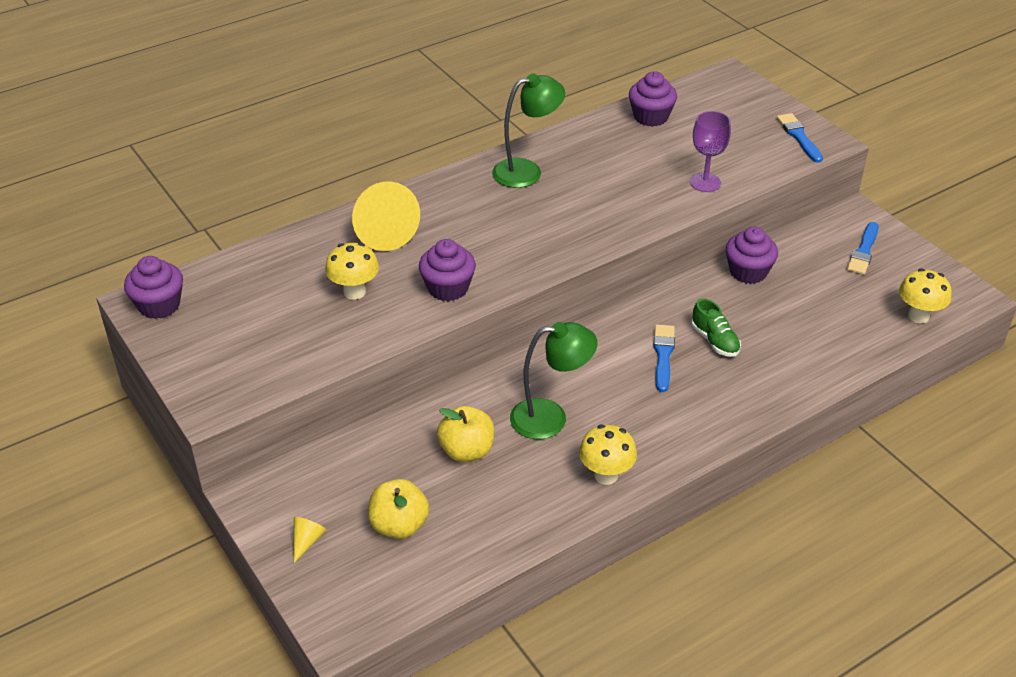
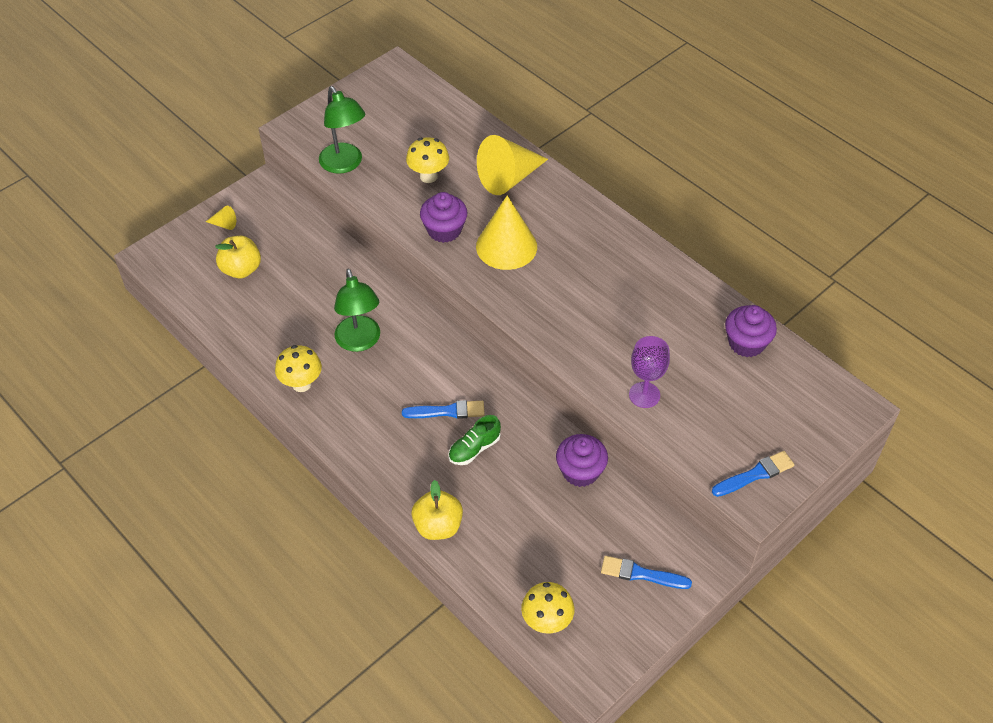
camera: 80 degrees right, 10 degrees up
purple cupcake [124,256,183,319] -> none
yellow apple [437,406,494,462] -> yellow apple moved to [411,480,463,540]
green lamp [492,73,565,188] -> green lamp moved to [319,86,365,174]
none -> yellow cone [476,195,537,270]

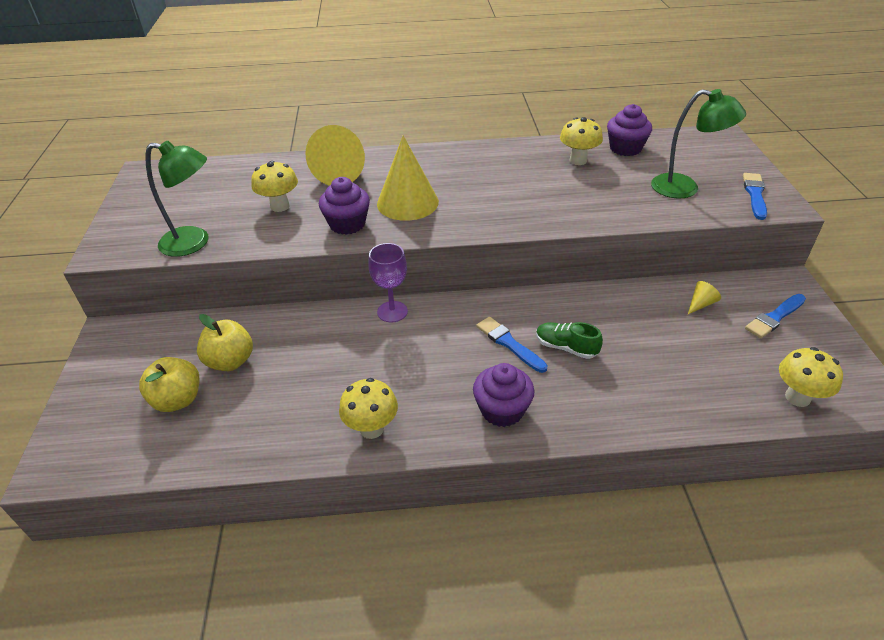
camera: 50 degrees left, 10 degrees down
yellow cone [206,206,236,230] -> yellow cone moved to [688,281,721,314]
green lamp [334,269,380,352] -> green lamp moved to [651,89,746,198]
blue brush [402,400,485,419] -> blue brush turned 75 degrees counterclockwise [476,317,548,373]
yellow apple [411,480,463,540] -> yellow apple moved to [197,314,253,371]
green shoe [448,415,501,465] -> green shoe turned 120 degrees clockwise [536,322,603,359]
purple cupcake [556,434,608,487] -> purple cupcake moved to [473,363,535,427]
purple goblet [629,336,670,408] -> purple goblet moved to [368,243,408,322]
none -> yellow mushroom [560,117,603,165]

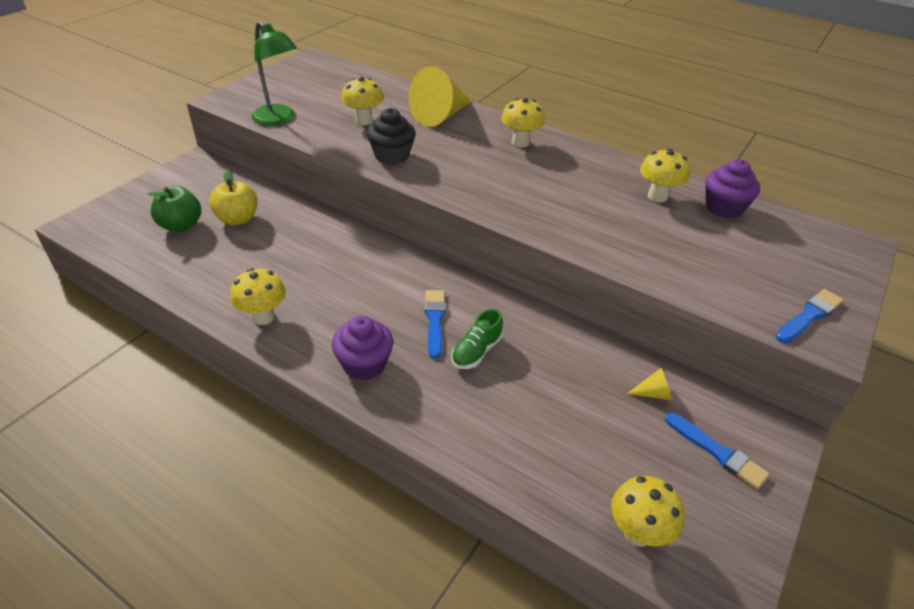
camera: 35 degrees right, 0 degrees up
yellow apple [139,357,200,412] -> green apple [147,186,201,232]
purple cupcake [319,177,370,235] -> black cupcake [367,108,416,165]
purple goblet [368,243,408,322] -> none
yellow cone [377,136,439,221] -> none
green shoe [536,322,603,359] -> green shoe turned 120 degrees counterclockwise [451,309,503,369]
green lamp [651,89,746,198] -> none
blue brush [745,294,806,338] -> blue brush turned 135 degrees counterclockwise [665,413,770,489]
none -> yellow mushroom [501,98,545,147]

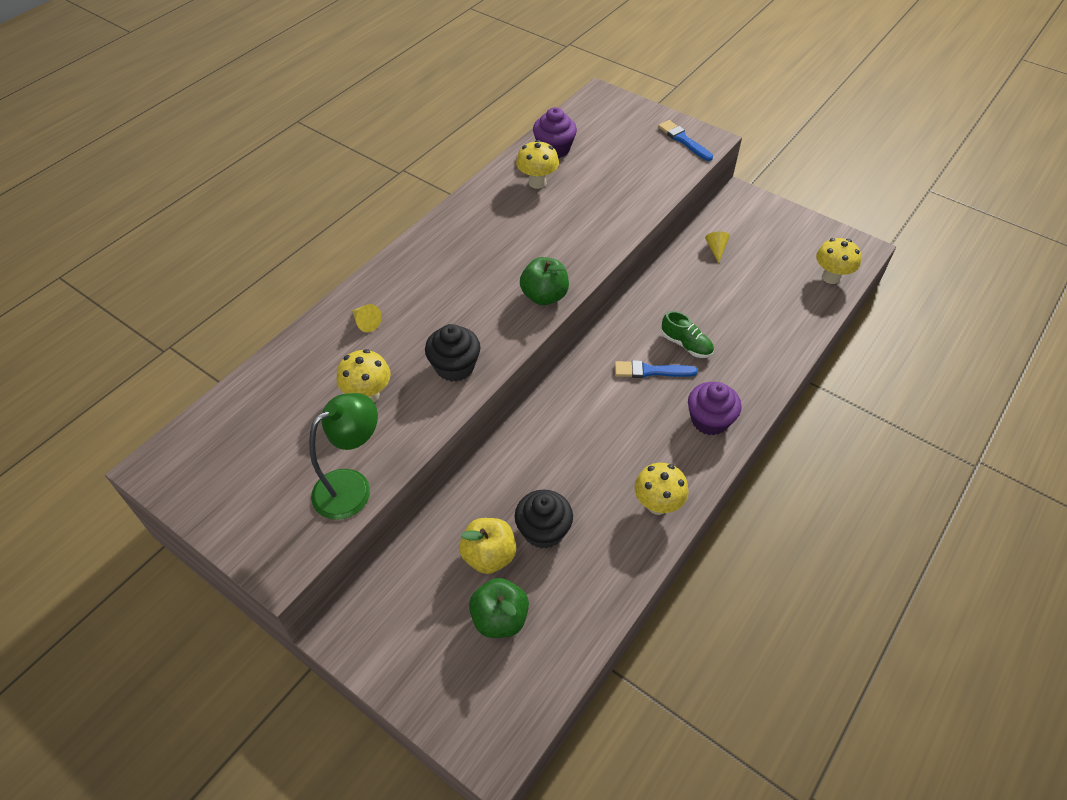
camera: 85 degrees left, 10 degrees up
yellow cone [408,66,471,127] -> yellow cone [352,304,382,332], size x0.42
yellow mushroom [501,98,545,147] -> none
blue brush [665,413,770,489] -> none
none -> black cupcake [515,490,573,549]
none -> green apple [520,257,569,305]

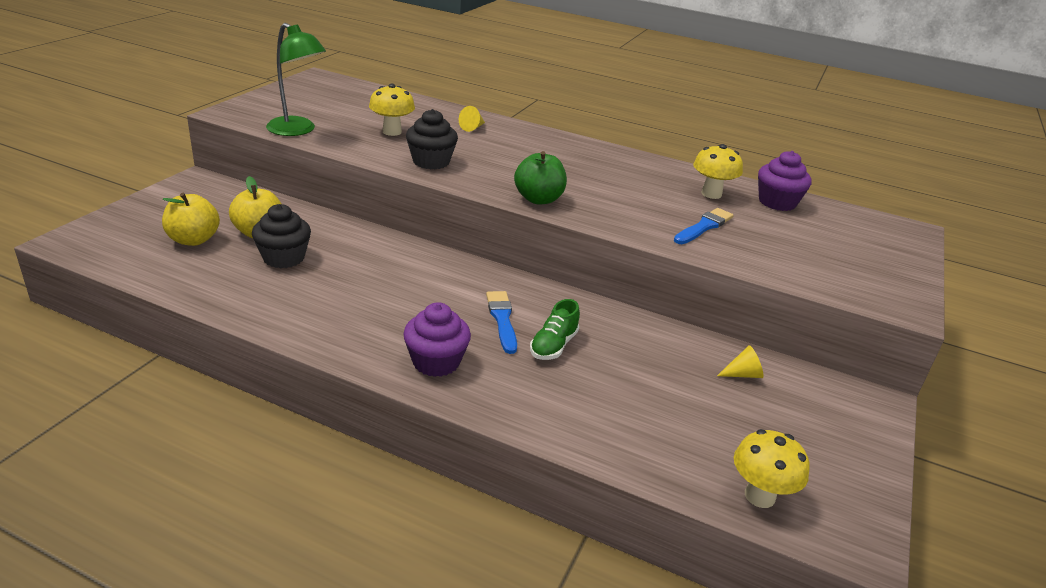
camera: 75 degrees right, 20 degrees down
green apple [469,578,529,638] -> yellow apple [162,193,220,246]
yellow mushroom [634,463,689,515] -> none
blue brush [658,120,713,161] -> blue brush moved to [674,208,734,244]

